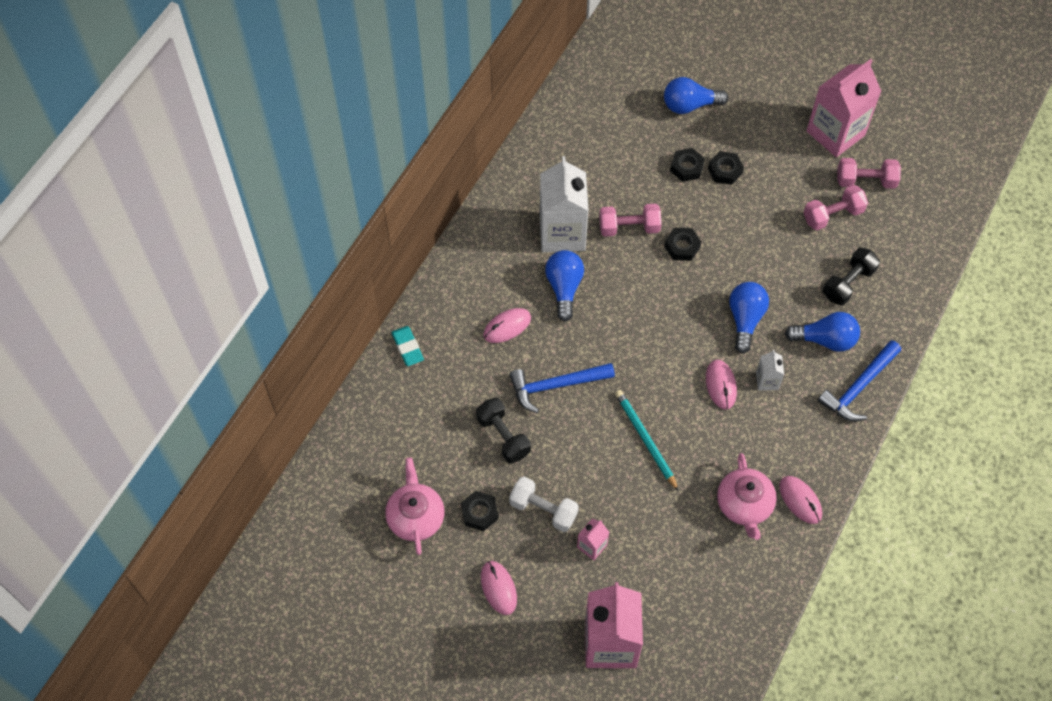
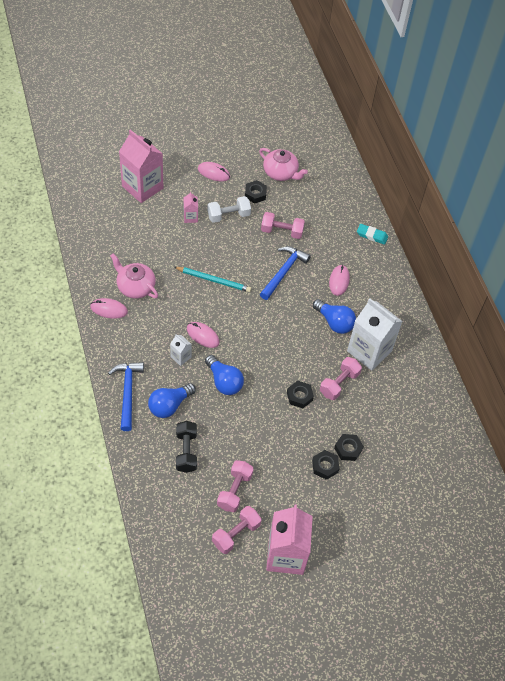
camera: 130 degrees right, 5 degrees down
black dumbbell [476,398,531,464] -> pink dumbbell [261,212,305,239]
blue light bulb [664,77,728,114] -> none

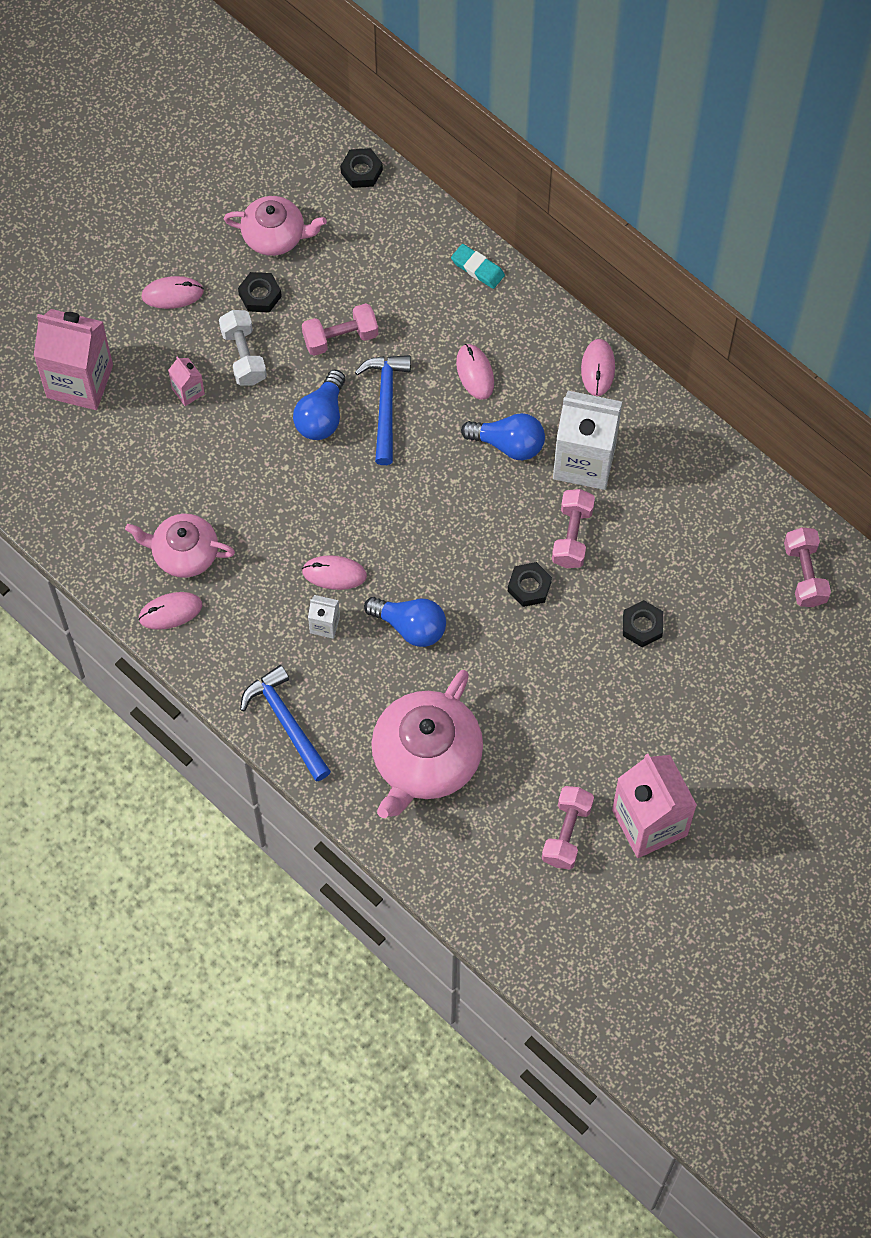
camera: 25 degrees left, 10 degrees up
blue light bulb [148,383,196,418] -> blue light bulb moved to [293,370,345,440]
turquoise pencil [174,267,251,292] -> none
black dumbbell [176,421,197,473] -> pink teapot [371,670,483,818]
white dumbbell [207,196,251,223] -> white dumbbell turned 60 degrees counterclockwise [219,310,267,385]
pink dumbbell [217,460,253,512] -> pink dumbbell moved to [784,527,831,607]
black nut [312,450,339,480] -> black nut moved to [340,148,383,188]
turquoise eraser [357,224,388,245] -> turquoise eraser turned 45 degrees clockwise [451,244,505,289]
none -> pink mouse [581,339,615,396]

